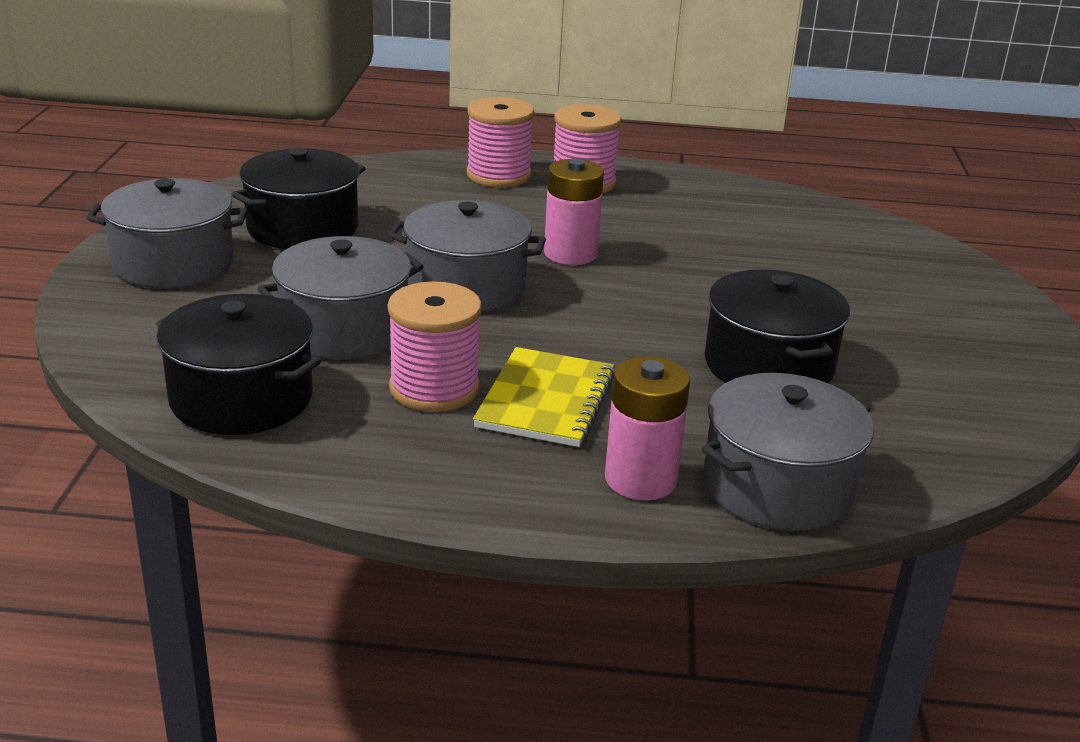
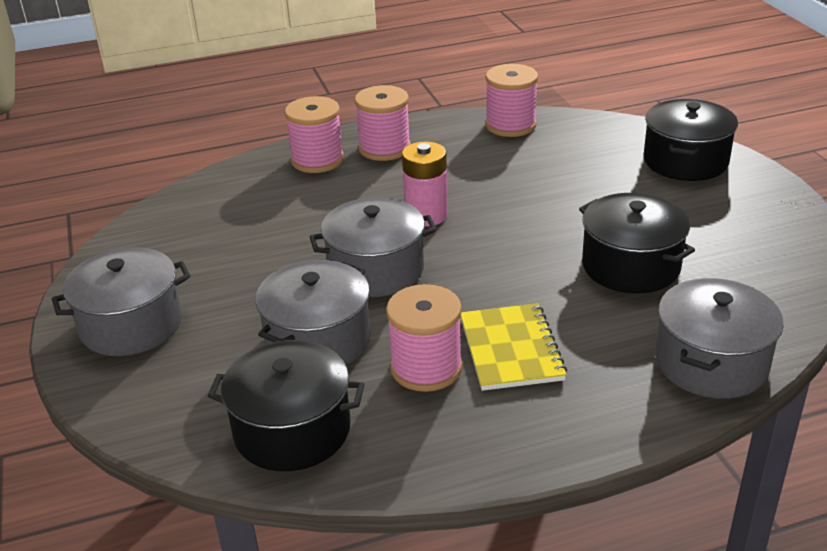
camera: 20 degrees left, 5 degrees up
black pot [231,148,365,249] -> black pot moved to [643,99,738,181]
pink battery [605,356,690,500] -> none
none -> pink spool [485,64,538,137]

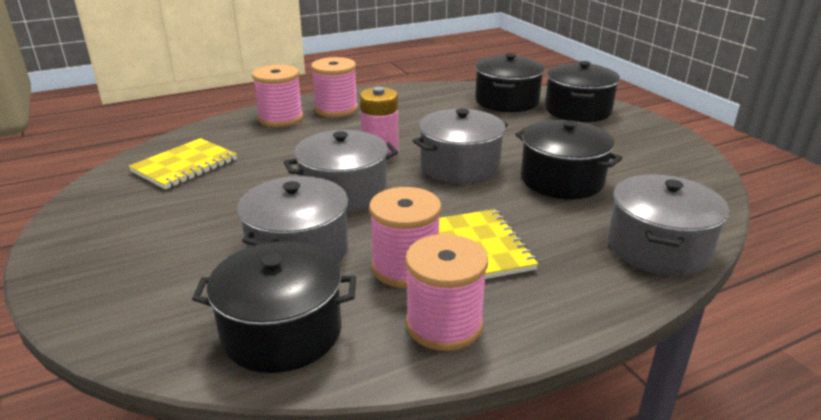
camera: 10 degrees left, 5 degrees down
grey pot [52,248,190,356] -> grey pot moved to [413,109,508,184]
pink spool [485,64,538,137] -> pink spool moved to [405,234,488,351]
none -> yellow notebook [129,138,237,190]
none -> black pot [475,53,545,112]

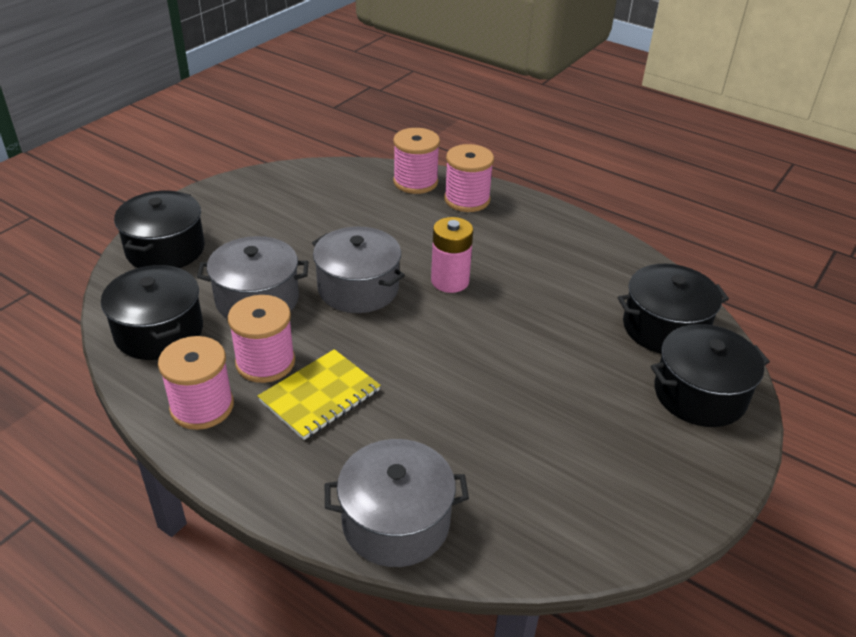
camera: 60 degrees right, 10 degrees up
yellow notebook [129,138,237,190] -> none
pink spool [311,57,358,117] -> pink spool moved to [393,128,440,194]
grey pot [413,109,508,184] -> none
black pot [515,120,623,199] -> black pot moved to [114,191,205,268]

